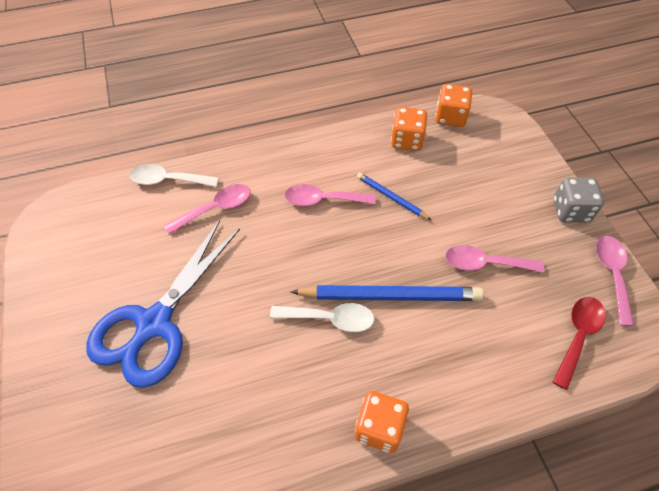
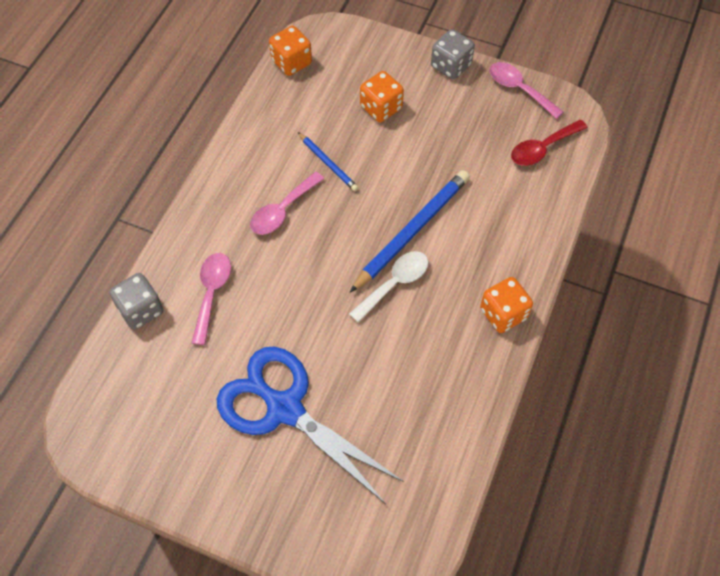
camera: 50 degrees left, 5 degrees up
blue scissors [86,220,240,388] -> blue scissors turned 150 degrees clockwise [217,347,404,504]
white spoon [129,164,219,187] -> grey dice [109,273,163,330]
blue pencil [357,173,431,220] -> blue pencil turned 120 degrees counterclockwise [298,132,358,191]
orange dice [391,107,428,151] -> orange dice moved to [360,71,404,122]
pink spoon [445,245,544,273] -> none
red spoon [553,297,606,390] -> red spoon turned 105 degrees counterclockwise [511,120,588,166]

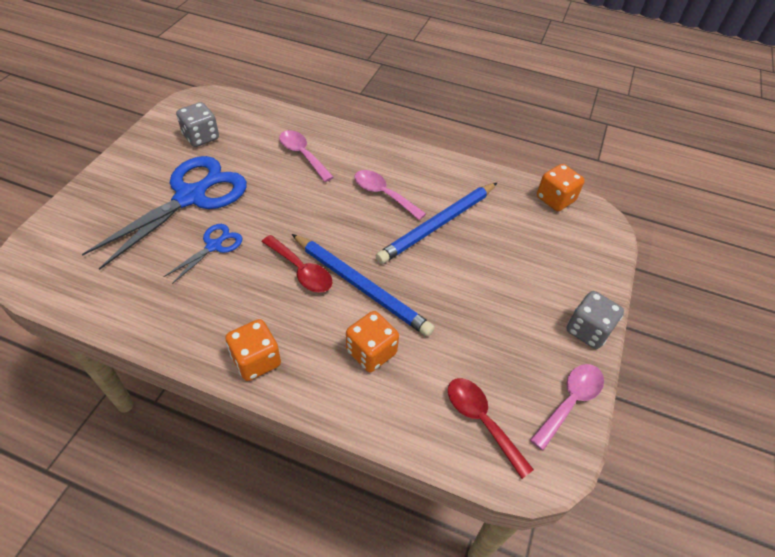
camera: 85 degrees right, 10 degrees down
grey dice [109,273,163,330] -> grey dice moved to [176,102,219,147]
pink spoon [192,253,231,345] -> pink spoon turned 135 degrees counterclockwise [279,130,334,182]
blue pencil [298,132,358,191] -> blue pencil [376,183,497,264], size x1.88
white spoon [349,251,429,323] -> red spoon [262,235,333,293]
orange dice [360,71,404,122] -> orange dice moved to [346,311,399,372]
none -> blue scissors [163,224,242,284]

